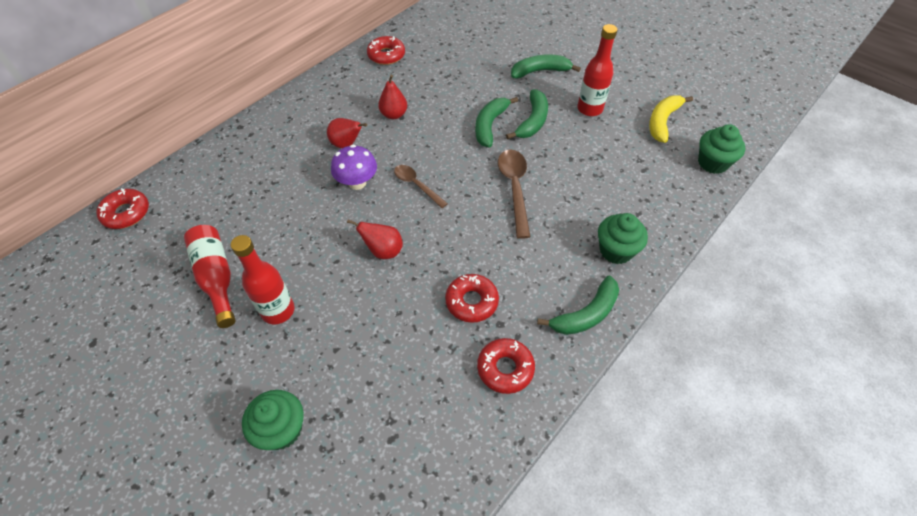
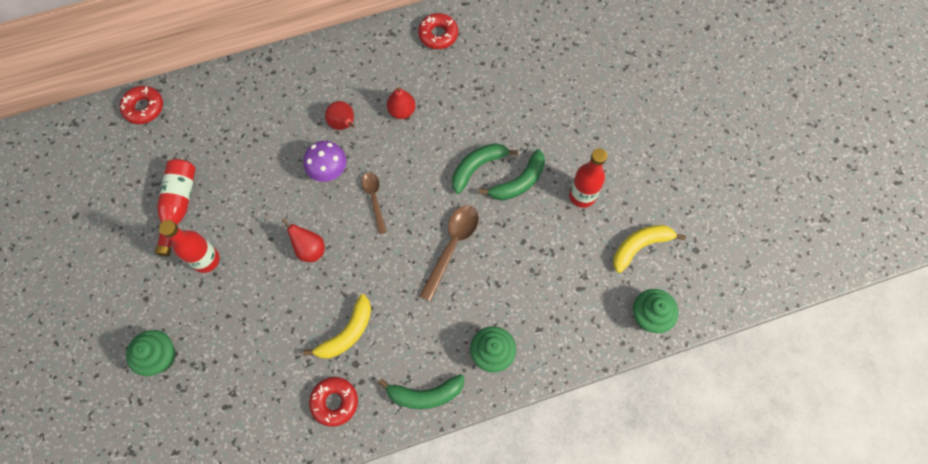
camera: 30 degrees right, 15 degrees up
red donut [445,274,499,323] -> yellow banana [303,294,371,359]
green banana [511,54,581,78] -> none

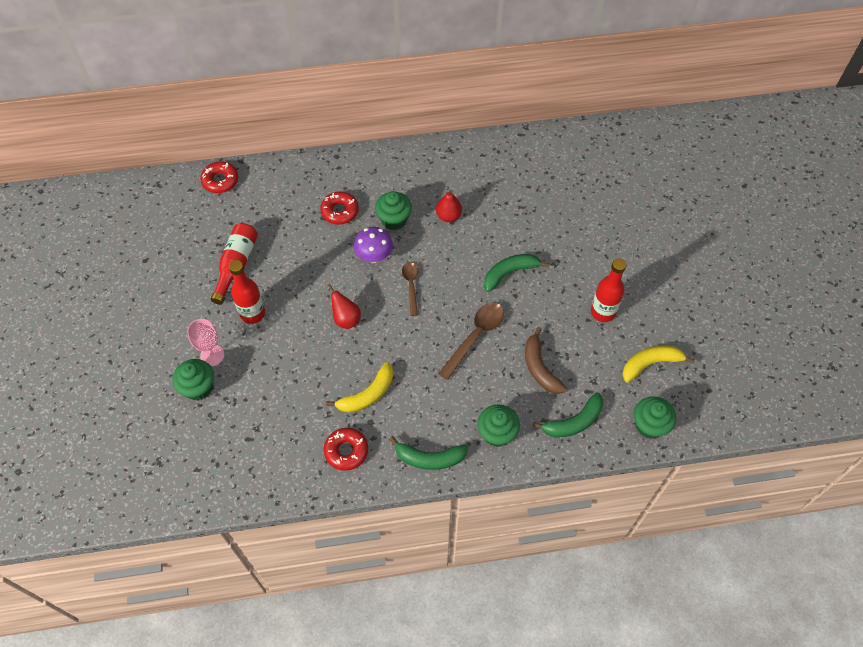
camera: 10 degrees right, 10 degrees down
red pear [325,101,355,130] -> green cupcake [375,191,412,230]
red donut [418,13,458,49] -> red donut moved to [320,192,359,225]
green banana [479,149,545,201] -> green banana moved to [533,392,603,438]
none -> pink goblet [187,319,224,366]
none -> brown banana [525,327,567,394]

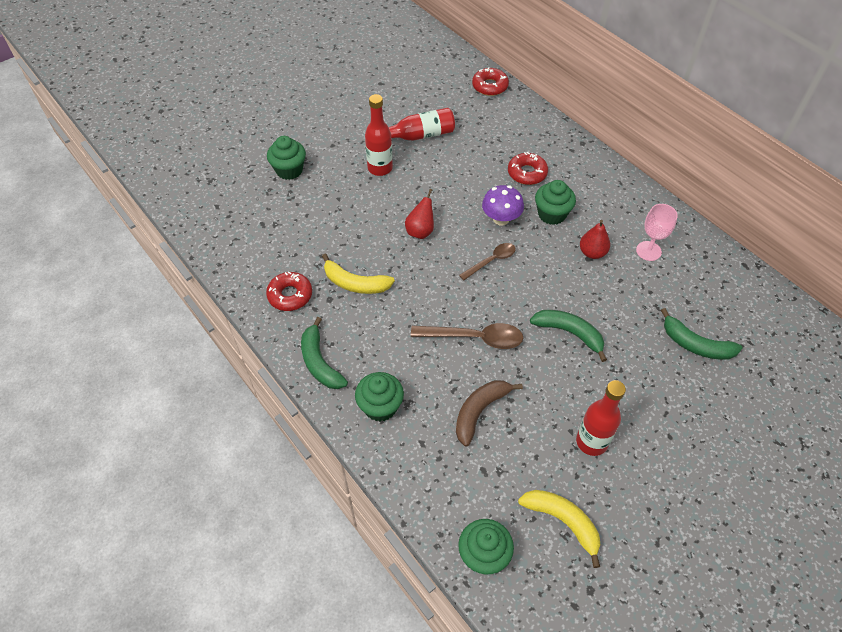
camera: 60 degrees right, 5 degrees down
pink goblet [187,319,224,366] -> pink goblet moved to [636,204,678,261]
green banana [533,392,603,438] -> green banana moved to [661,308,742,360]

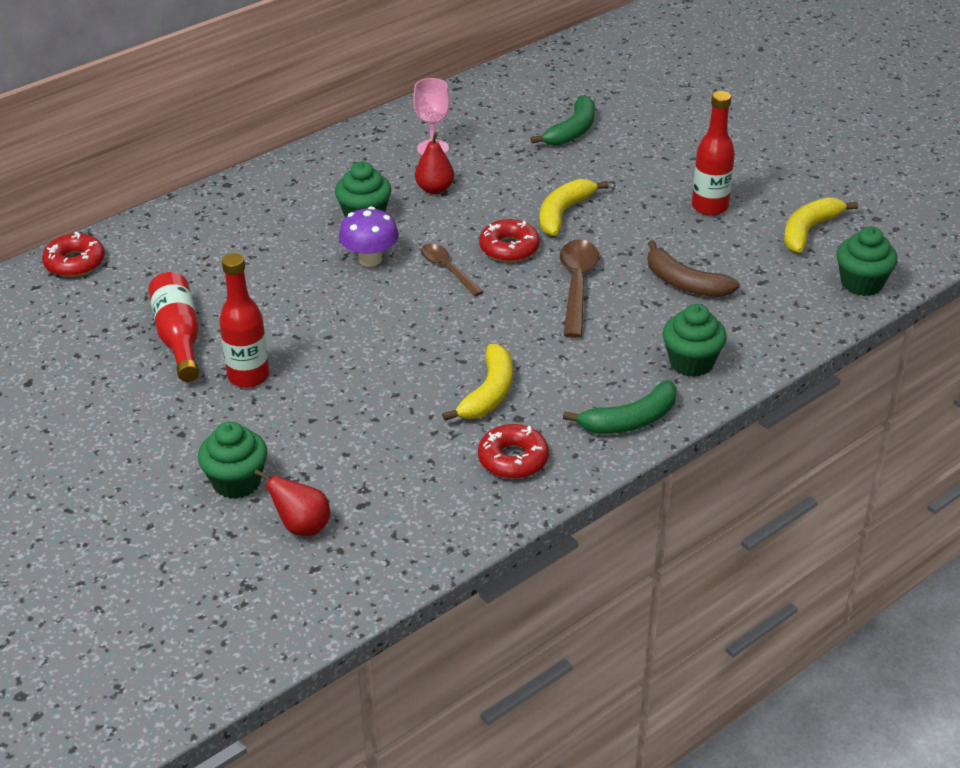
camera: 90 degrees left, 15 degrees down
red pear [405,189,434,239] -> red pear moved to [254,469,330,536]
red donut [508,152,548,185] -> red donut moved to [479,219,540,262]
green banana [530,310,607,362] -> yellow banana [539,179,609,236]

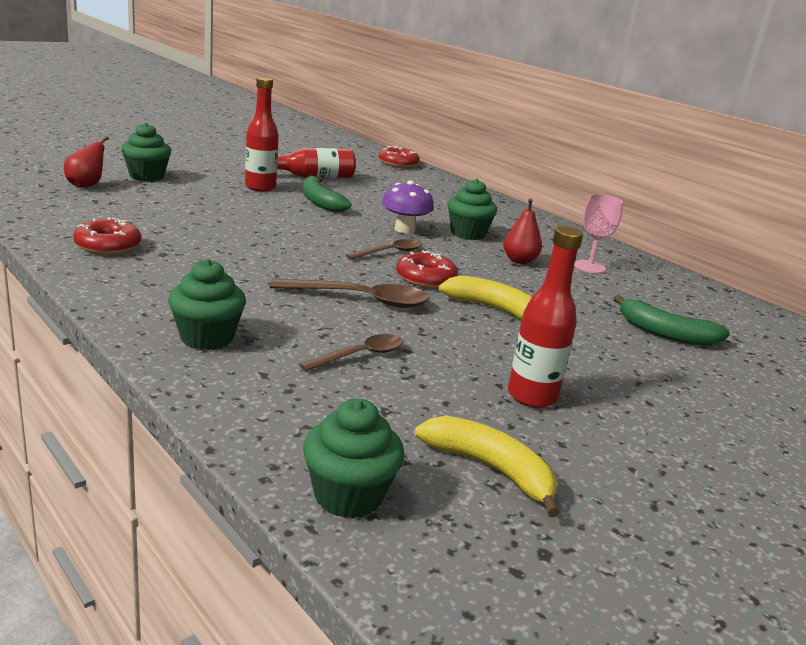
camera: 85 degrees right, 15 degrees down
yellow banana [442,344,513,421] -> none
green banana [563,380,677,434] -> green banana moved to [303,176,351,212]
brown banana [647,240,740,297] -> brown spoon [299,334,403,371]

